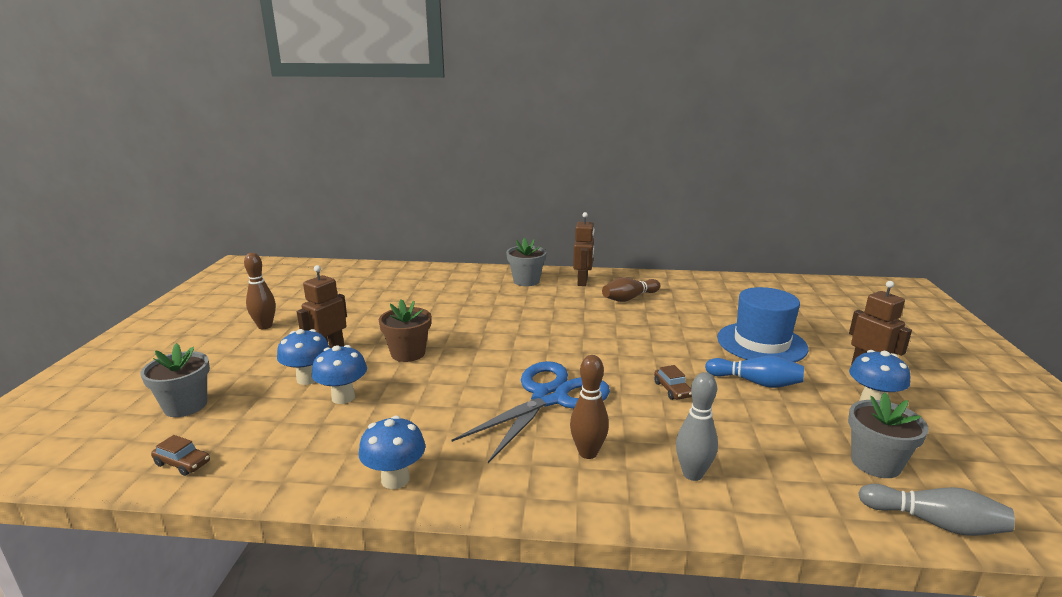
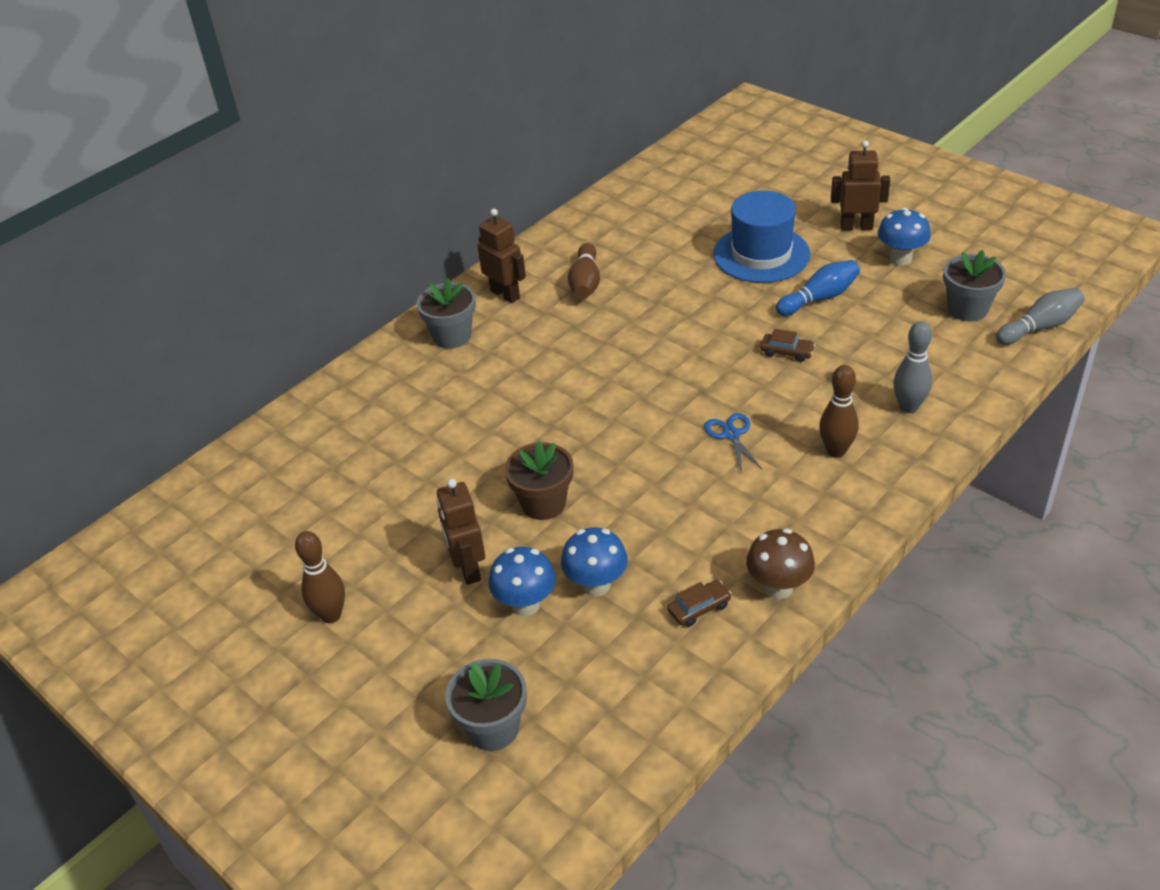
camera: 50 degrees left, 20 degrees up
brown car [151,435,210,476] -> brown car moved to [667,580,732,627]
blue mushroom [359,415,425,489] -> brown mushroom [746,528,815,599]
blue scissors [451,361,610,463] -> blue scissors [704,413,762,473], size x0.44

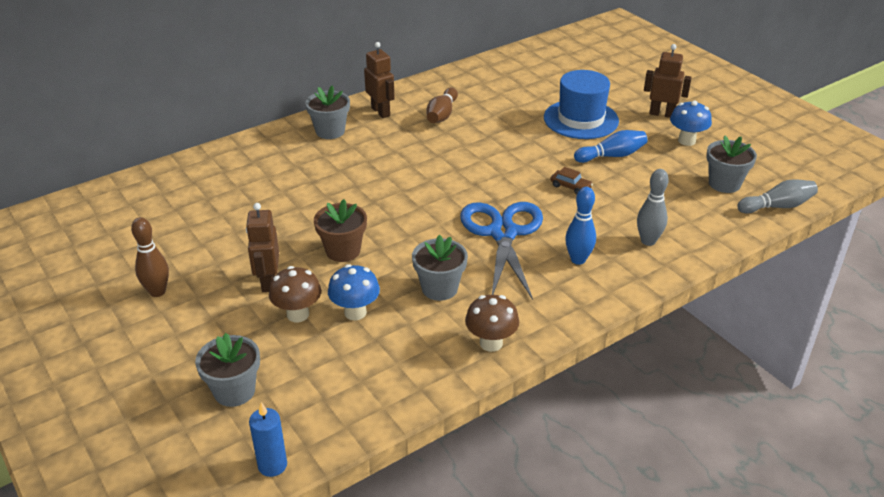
camera: 10 degrees right, 5 degrees down
blue mushroom [489,547,556,616] -> brown mushroom [269,266,321,322]
brown car [667,580,732,627] -> none
blue scissors [704,413,762,473] -> blue scissors [460,202,543,300], size x2.29
brown bowling pin [819,365,858,458] -> blue bowling pin [565,187,596,265]
none -> blue candle [249,402,287,477]
none -> grey flower pot [412,235,468,301]

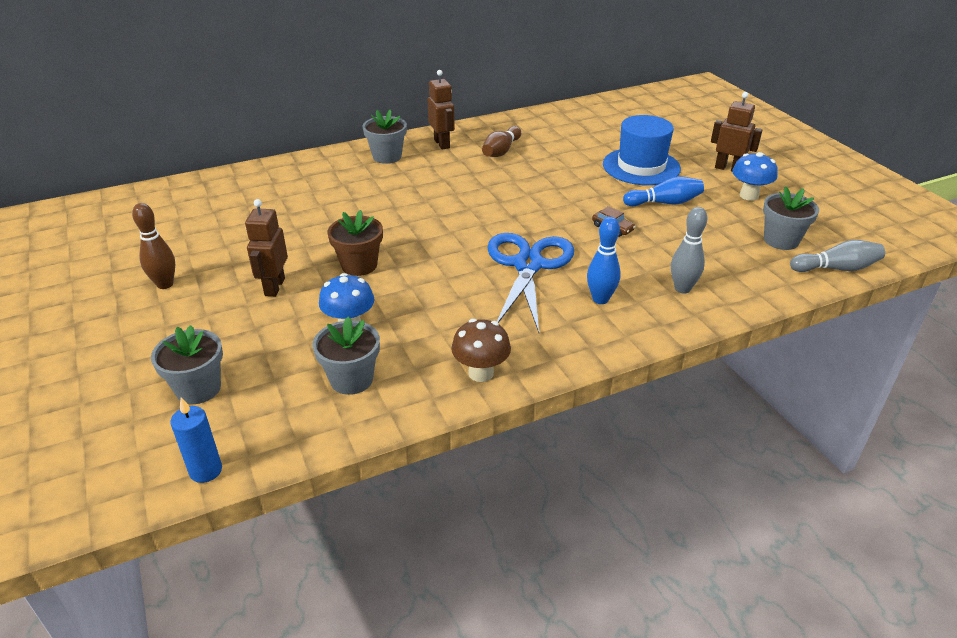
camera: 10 degrees right, 0 degrees up
brown mushroom [269,266,321,322] -> none
grey flower pot [412,235,468,301] -> grey flower pot moved to [312,317,380,395]

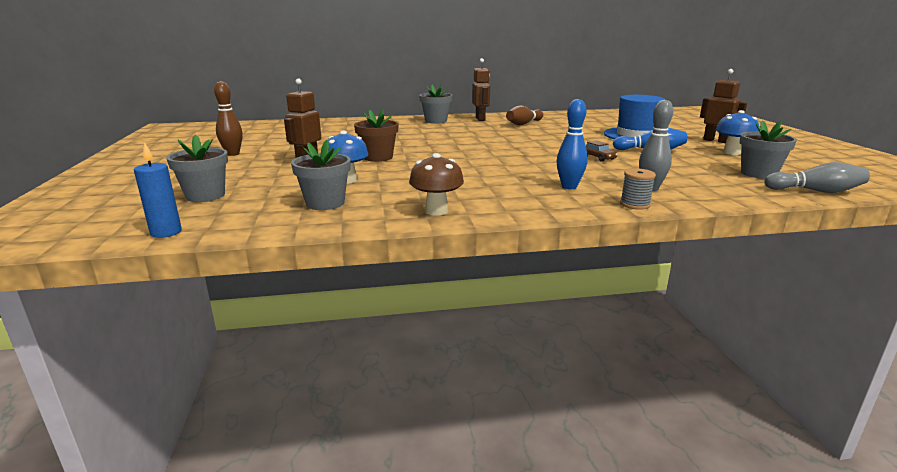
camera: 15 degrees right, 15 degrees down
blue scissors [487,233,574,333] -> none
none -> grey spool [620,168,656,210]

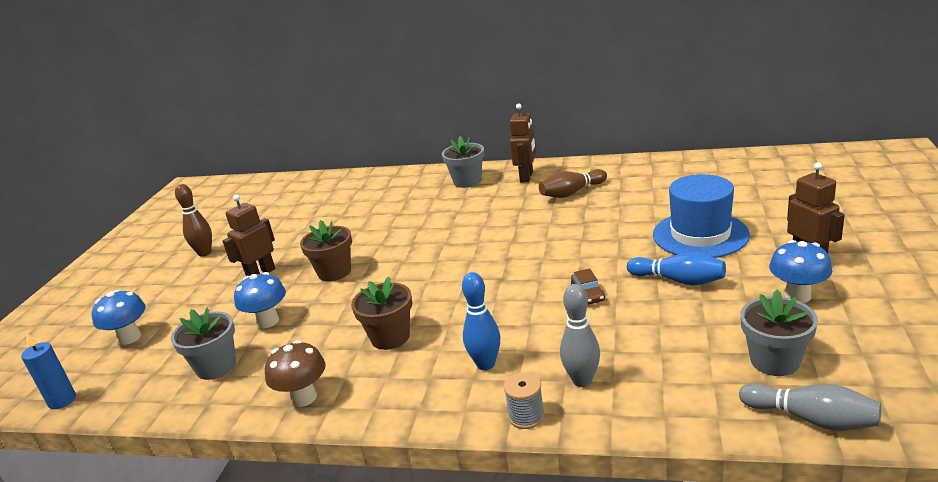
camera: 25 degrees right, 5 degrees up
grey flower pot [166,135,228,202] -> blue mushroom [92,290,146,345]
none -> brown flower pot [351,277,412,350]

